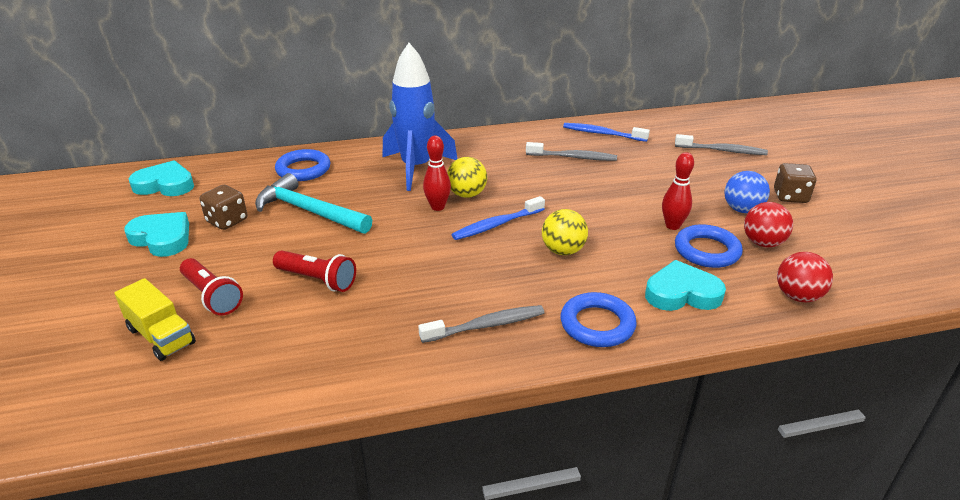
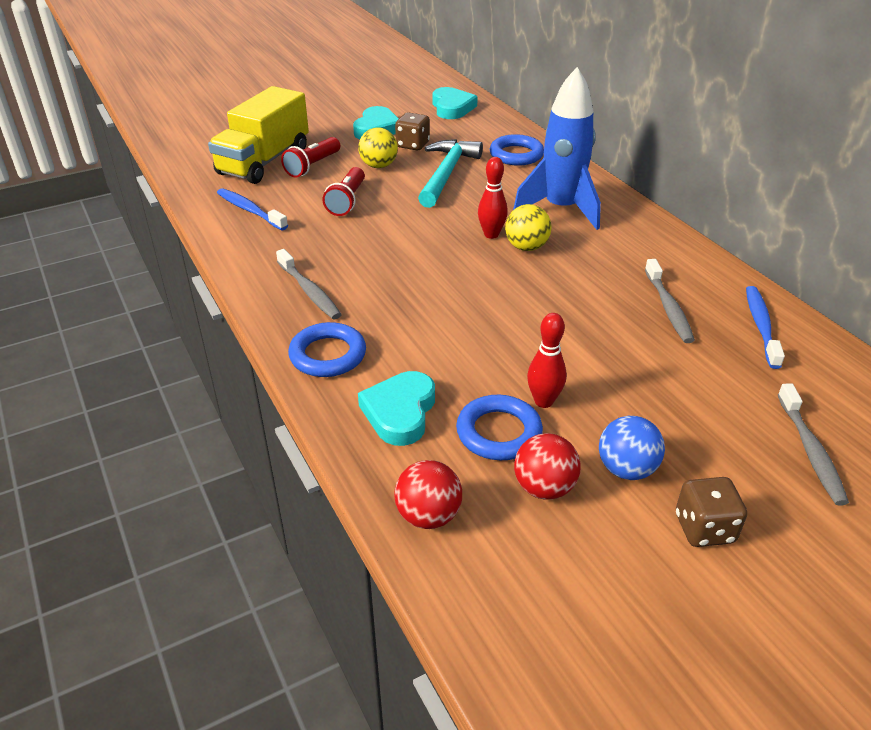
camera: 75 degrees right, 5 degrees up
yellow truck [114,278,196,361] -> yellow truck [208,86,309,184], size x1.76
blue toothbrush [452,196,545,240] -> blue toothbrush moved to [217,188,288,230]
yellow ball [542,209,588,255] -> yellow ball moved to [359,127,398,168]
turquoise heart [645,260,726,311] -> turquoise heart turned 150 degrees counterclockwise [358,371,435,446]

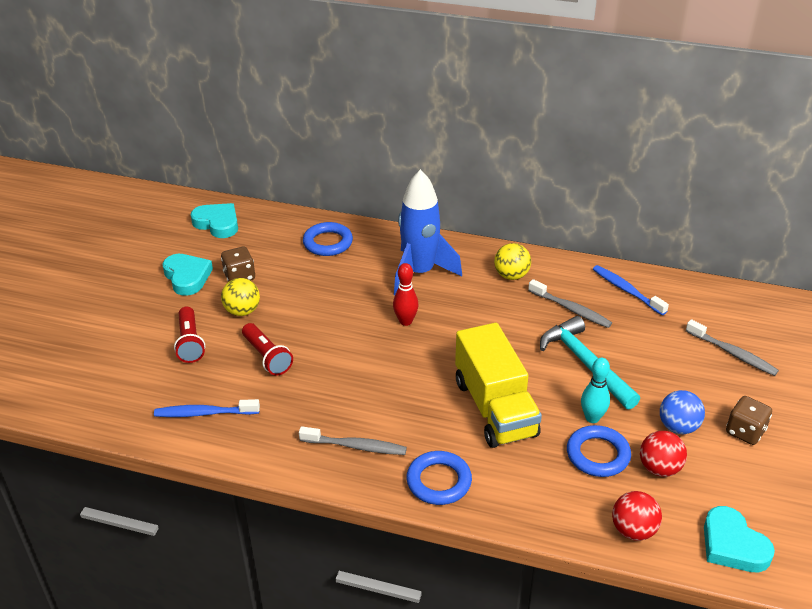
camera: 45 degrees left, 0 degrees up
yellow truck [208,86,309,184] -> yellow truck moved to [455,323,542,448]
turquoise heart [358,371,435,446] -> turquoise heart moved to [704,506,775,572]
turquoise hammer [418,139,483,208] -> turquoise hammer moved to [540,316,640,409]
yellow ball [505,204,552,251] -> yellow ball moved to [494,243,531,280]
red bowling pin [527,313,567,408] -> turquoise bowling pin [581,358,610,423]

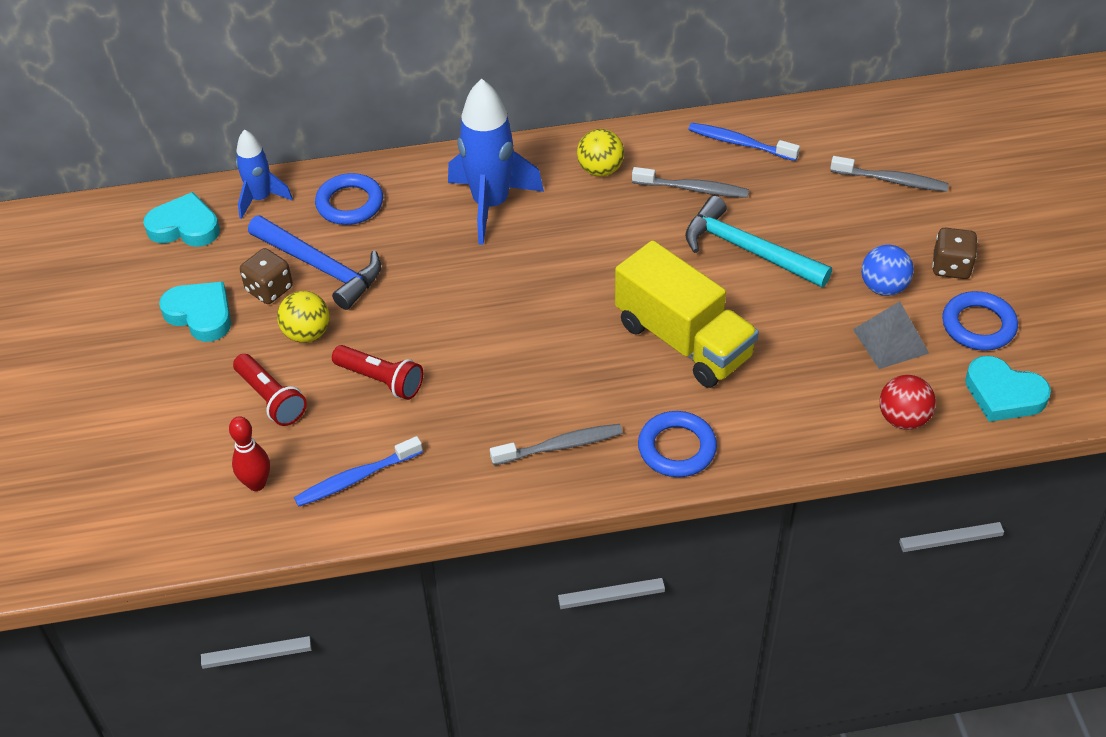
camera: 25 degrees left, 10 degrees up
red bowling pin [393,263,419,326] -> red bowling pin moved to [229,416,270,491]
blue ring [567,425,631,477] -> blue ring moved to [942,291,1018,351]
turquoise bowling pin [581,358,610,423] -> none
red ball [640,431,687,477] -> grey pyramid [853,301,929,369]
none -> blue rocket [236,129,293,219]
none -> blue hammer [248,215,381,310]

